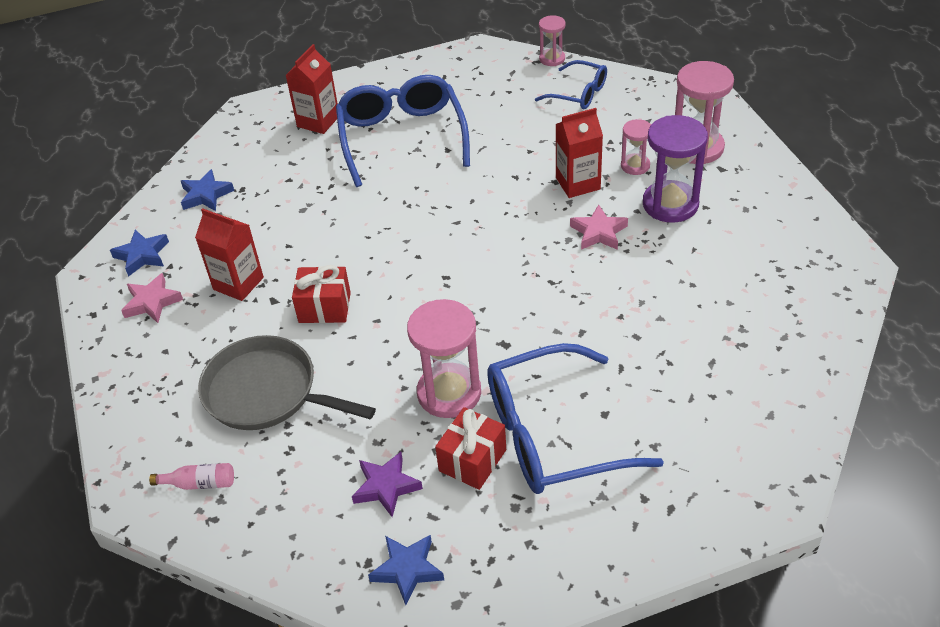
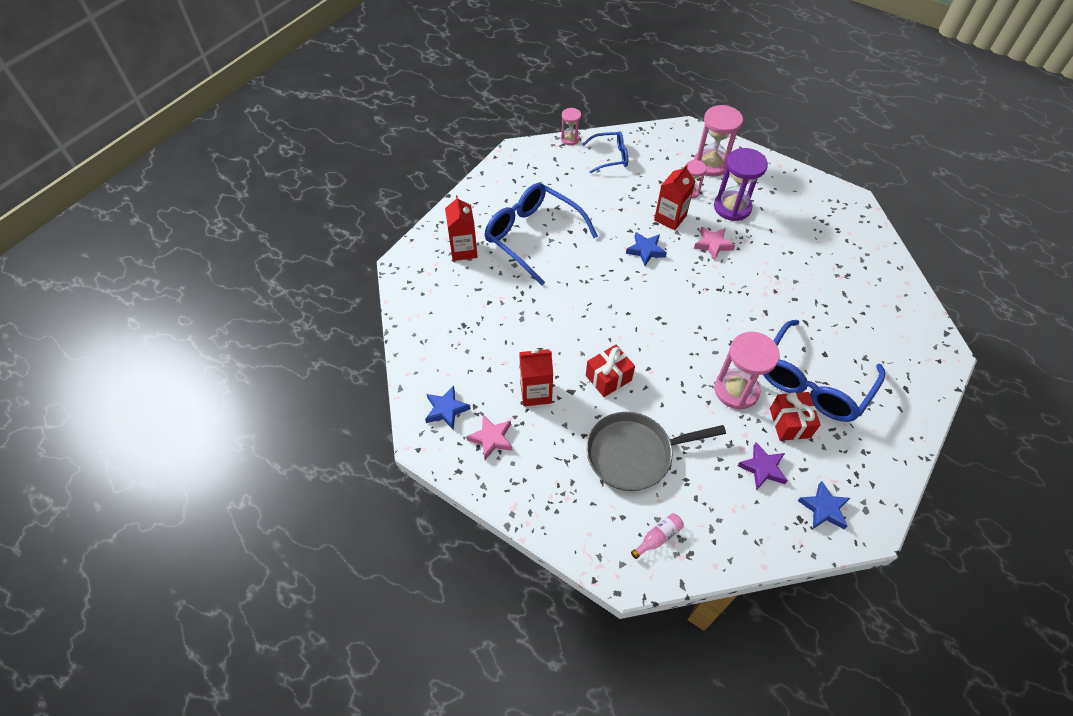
camera: 40 degrees left, 10 degrees up
blue star [181,169,234,211] -> blue star moved to [626,232,667,266]

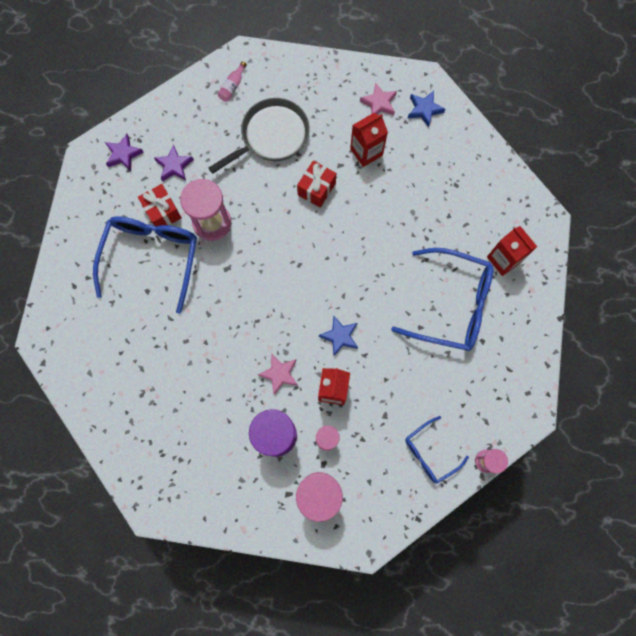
camera: 155 degrees right, 20 degrees up
blue star [798,481,850,529] -> purple star [105,134,144,171]

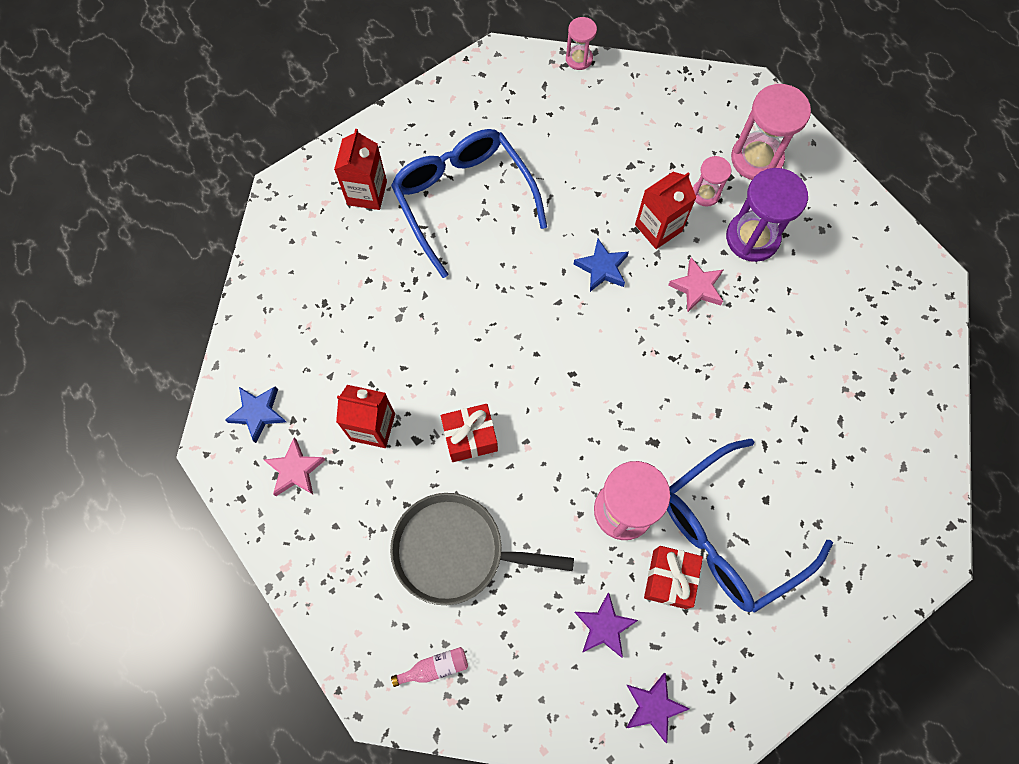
camera: 135 degrees left, 5 degrees down
blue glasses [405,416,469,484] -> none

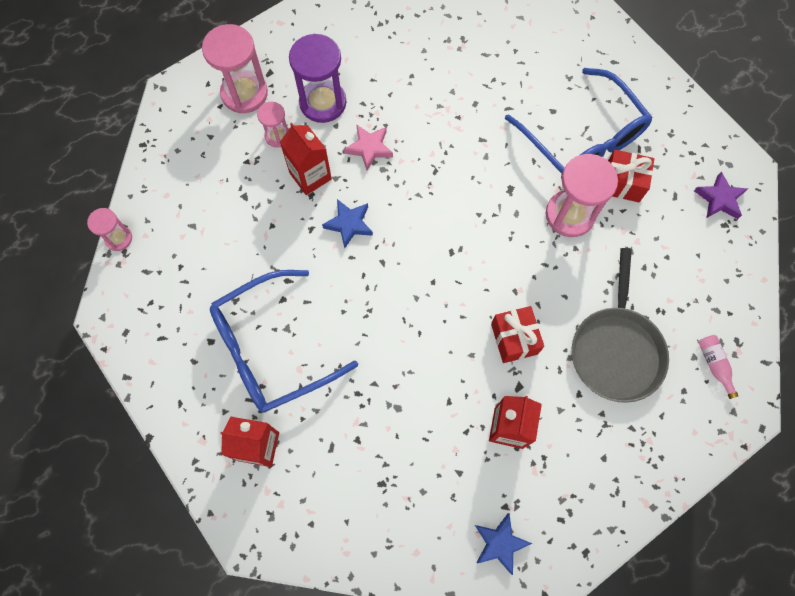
camera: 90 degrees left, 0 degrees up
pink star [264,438,326,496] -> none
purple star [574,593,638,658] -> none

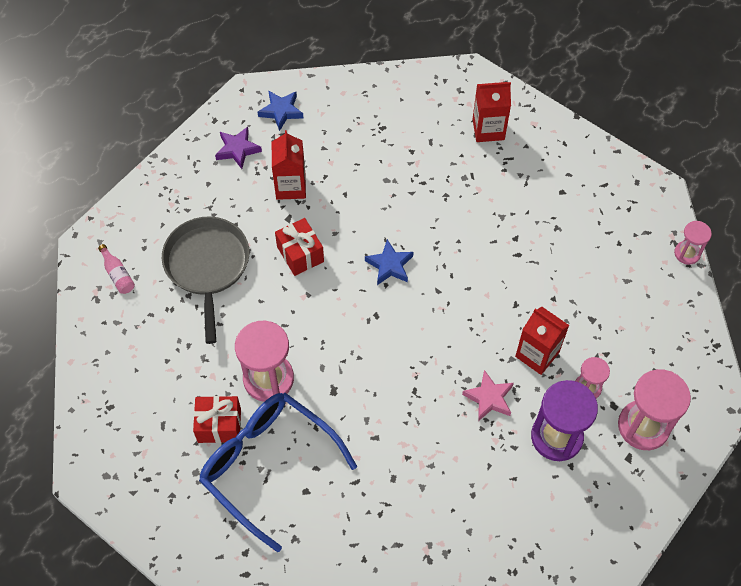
camera: 165 degrees right, 10 degrees down
blue glasses [210,270,358,413] -> none
blue star [322,199,373,248] -> blue star moved to [365,239,414,285]
purple star [695,172,748,219] -> purple star moved to [215,127,262,169]

